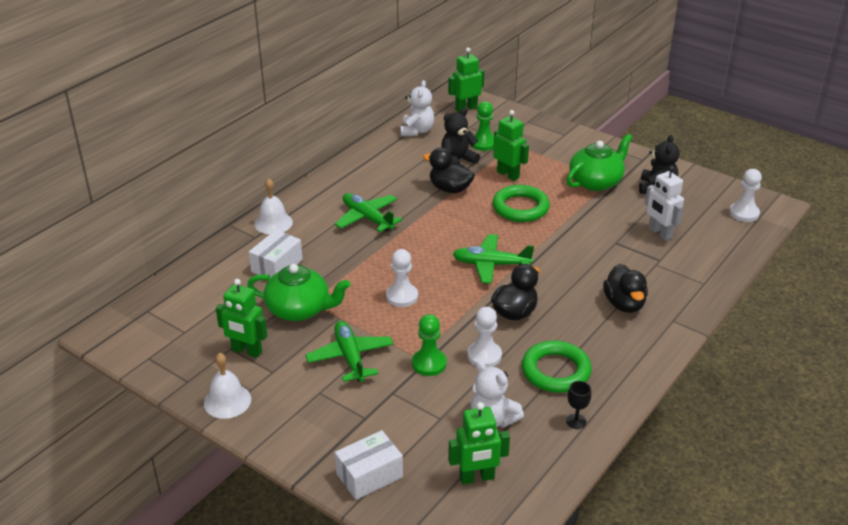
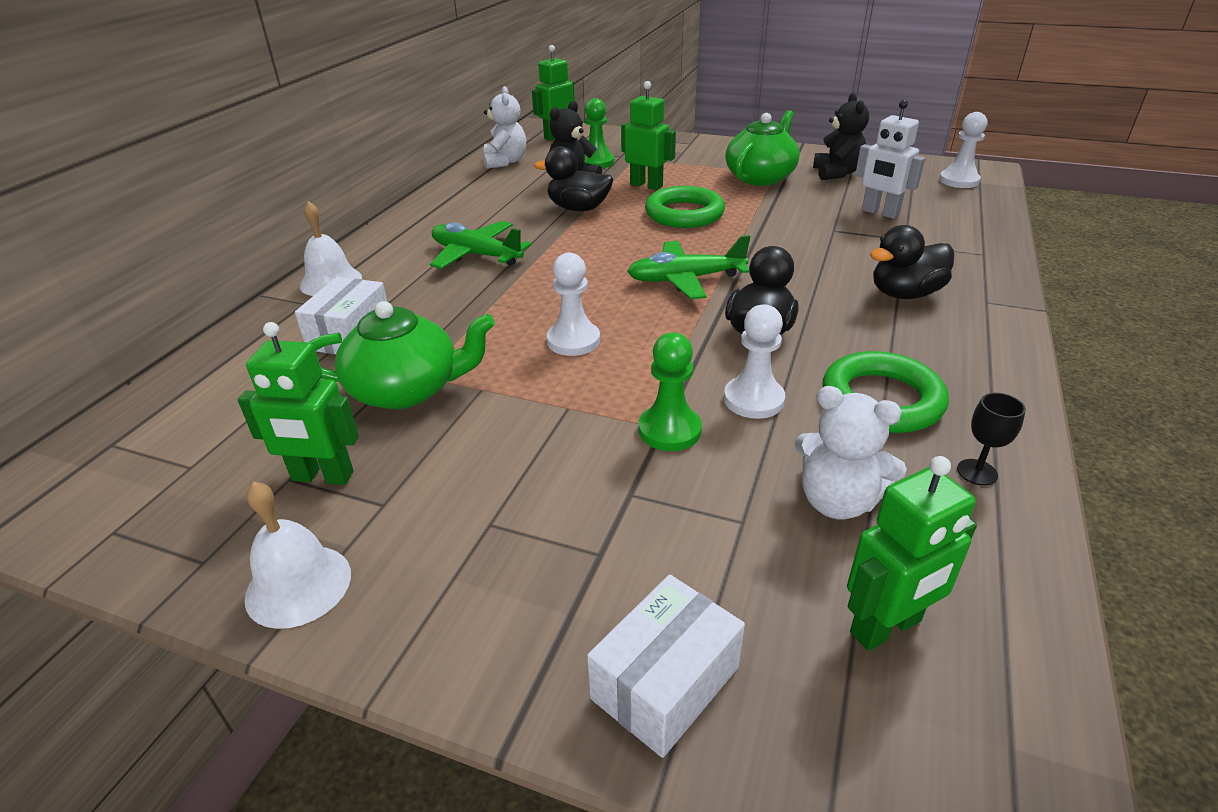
camera: 15 degrees left, 0 degrees up
green plane [305,321,394,382] -> none
black duck [603,264,648,313] -> black duck turned 90 degrees clockwise [870,225,954,299]

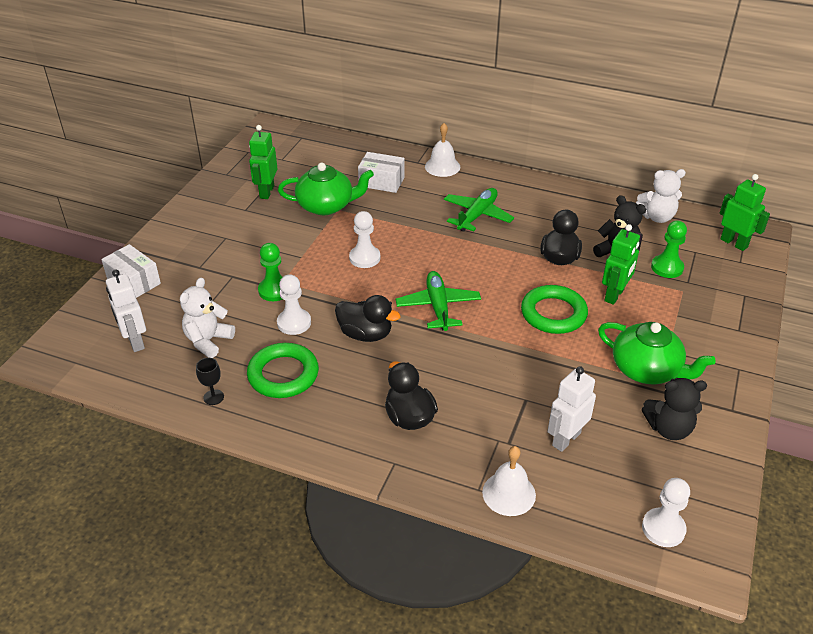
camera: 90 degrees right, 5 degrees up
white bell [244,482,351,629] -> white bell moved to [482,446,536,516]
green teapot [309,301,495,409] -> green teapot turned 90 degrees counterclockwise [278,163,374,215]
green robot [847,456,977,651] -> white robot [106,270,146,352]

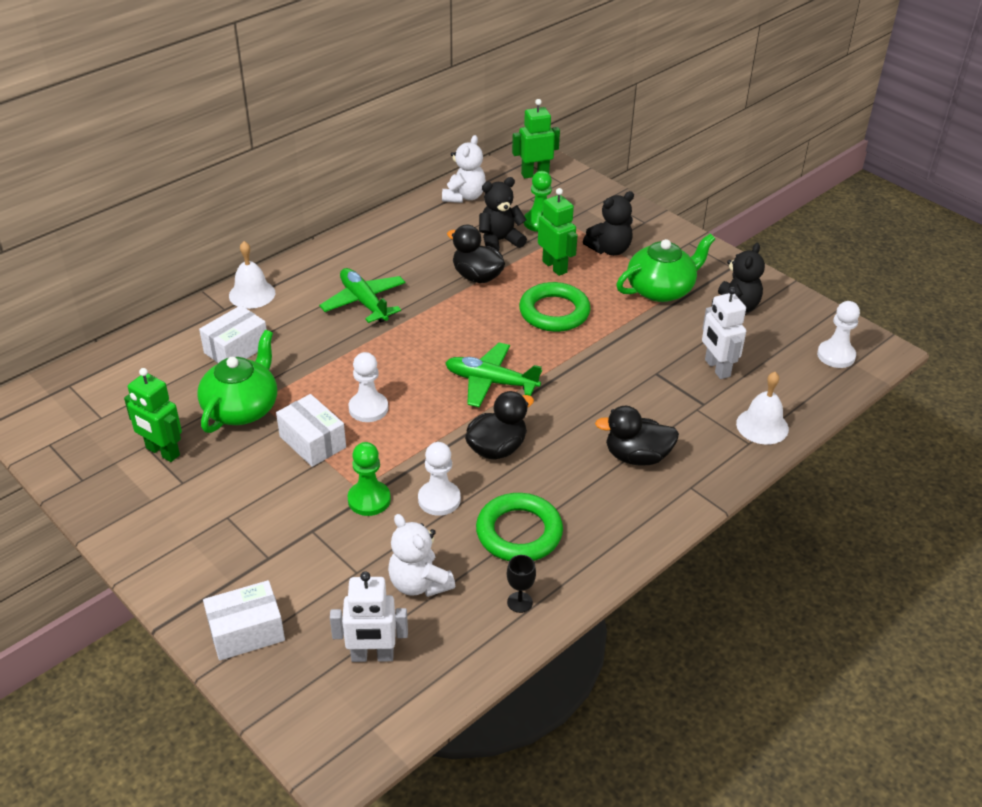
camera: 65 degrees left, 0 degrees up
none -> white box [276,394,346,467]
none -> black teddy bear [583,191,634,256]

